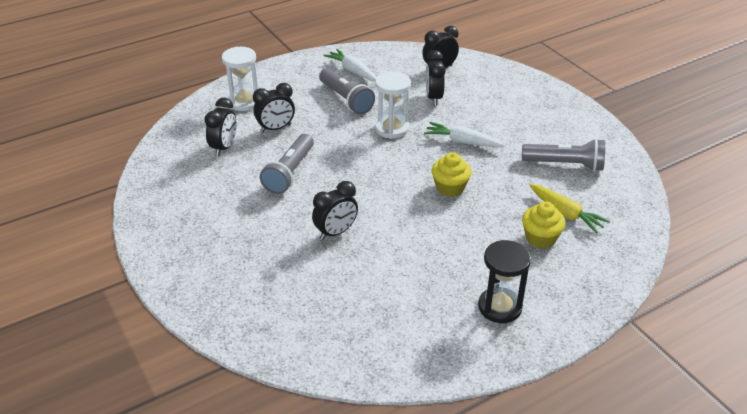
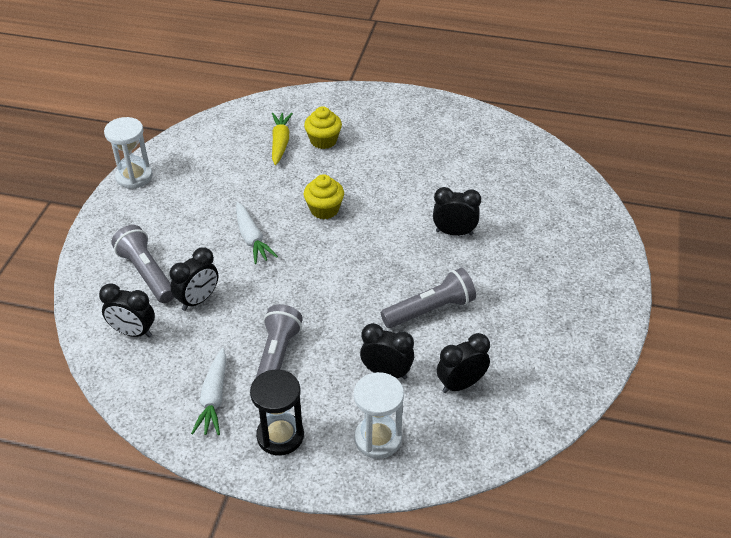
camera: 135 degrees left, 5 degrees up
white hourglass [375,71,411,139] -> white hourglass moved to [104,117,153,189]
black hourglass [478,240,531,323] -> black hourglass moved to [250,370,304,456]
grey flashlight [522,138,605,171] -> grey flashlight moved to [111,225,174,303]

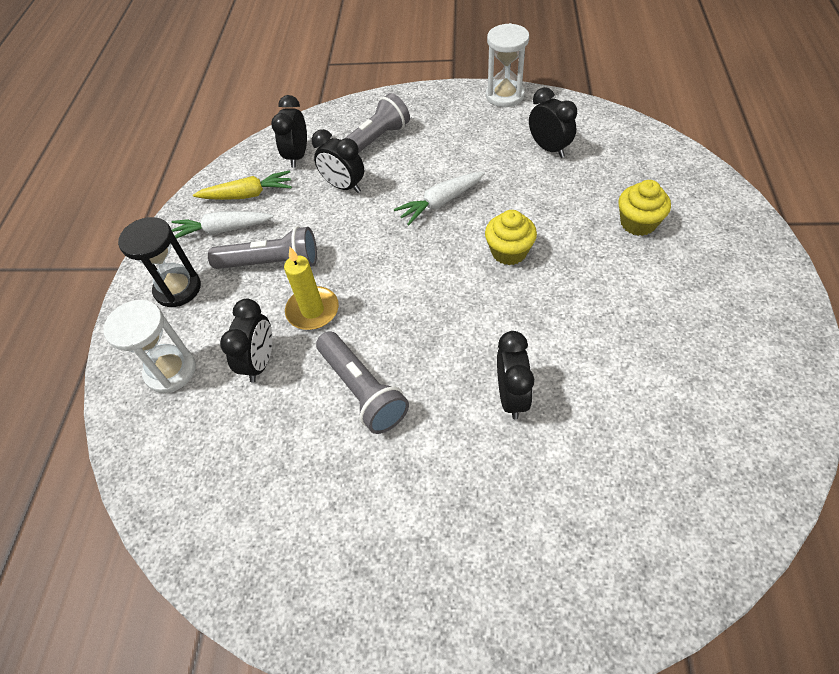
camera: 85 degrees right, 10 degrees up
yellow carrot [272,113,293,165] -> yellow carrot moved to [193,170,292,200]
black clock [437,333,490,393] -> black clock moved to [529,87,577,158]
none -> yellow candle [284,247,339,330]

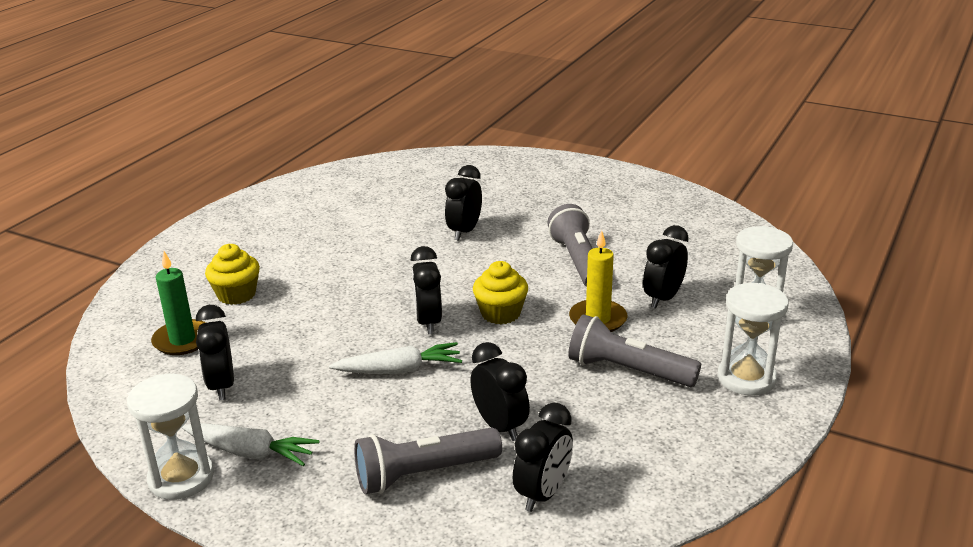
camera: 160 degrees left, 25 degrees down
black hourglass [118,217,201,307] -> white hourglass [718,283,788,396]
white carrot [172,211,274,239] -> white carrot moved to [182,423,319,466]
yellow carrot [193,170,292,200] -> none
yellow cupcake [485,210,537,265] -> yellow cupcake moved to [473,261,528,324]
none -> green candle [151,251,206,355]
none -> black clock [411,246,442,334]

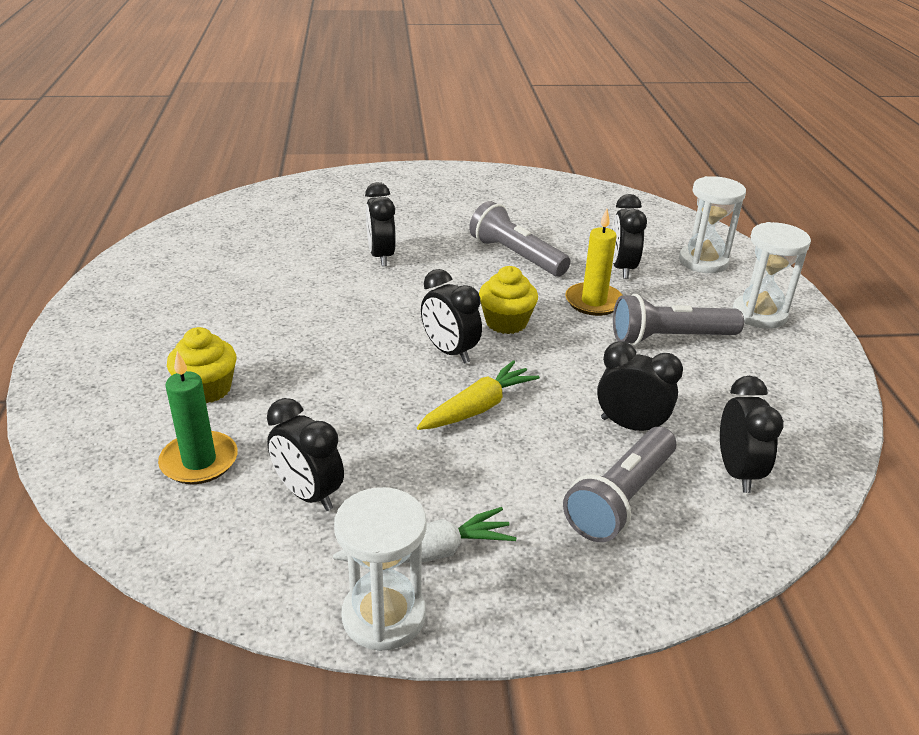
camera: 35 degrees left, 5 degrees up
white carrot [329,342,462,374] -> yellow carrot [417,360,540,430]

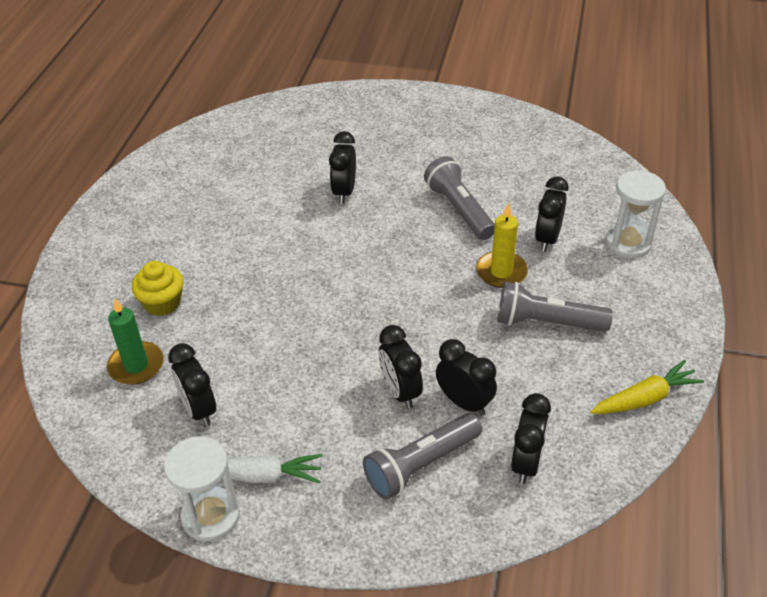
camera: 20 degrees right, 10 degrees up
yellow carrot [417,360,540,430] -> yellow carrot moved to [591,360,704,414]
black clock [421,269,482,364] -> black clock moved to [379,325,423,409]
yellow cupcake [479,266,538,334] -> none
white hourglass [732,222,811,329] -> none

